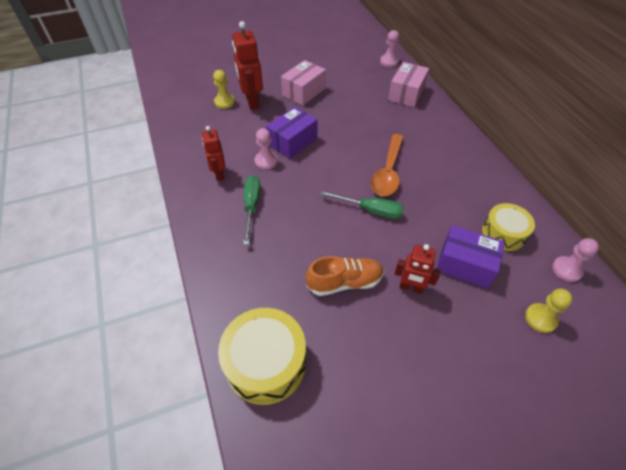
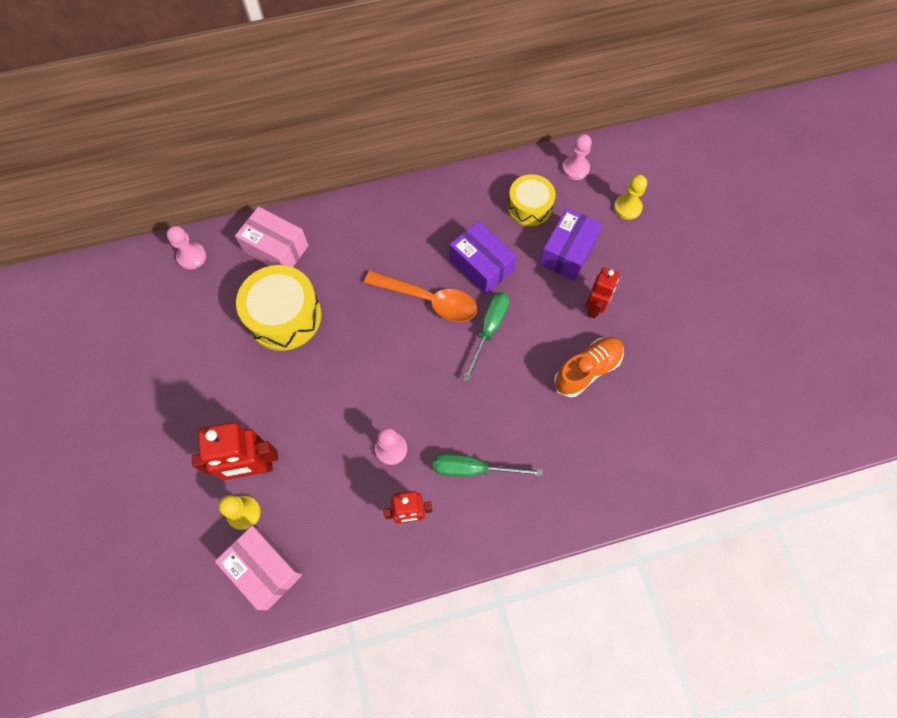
camera: 85 degrees left, 15 degrees up
yellow drum [218,308,306,405] -> yellow drum moved to [236,265,322,351]
purple box [266,107,317,159] -> purple box moved to [450,221,517,294]
pink box [281,60,326,106] -> pink box moved to [215,526,302,610]
orange shoe [306,256,384,296] -> orange shoe turned 60 degrees clockwise [554,337,624,397]

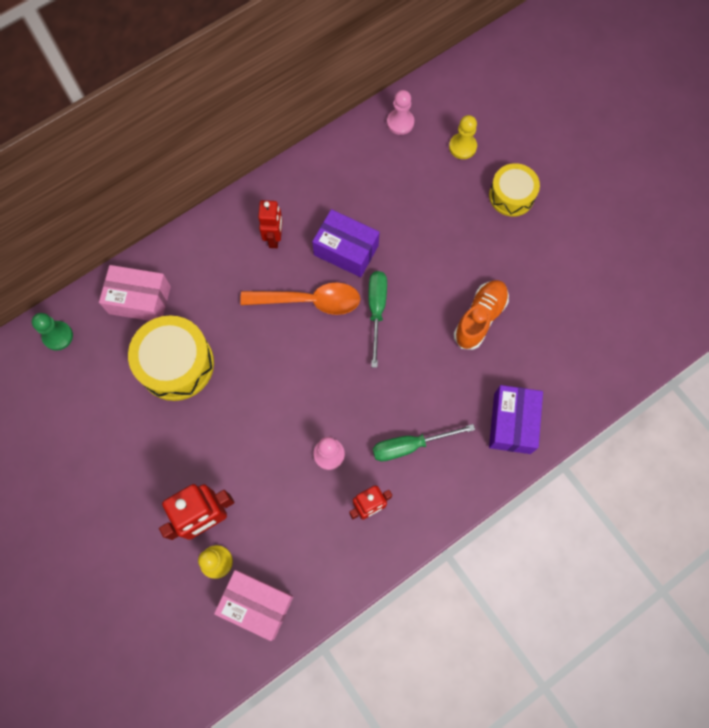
camera: 20 degrees left, 5 degrees up
pink pawn [167,226,206,270] -> green pawn [32,313,73,351]
yellow drum [508,174,556,226] -> yellow drum moved to [489,163,540,217]
purple box [540,208,603,281] -> purple box moved to [489,385,543,454]
red robot [586,267,619,319] -> red robot moved to [258,200,283,248]

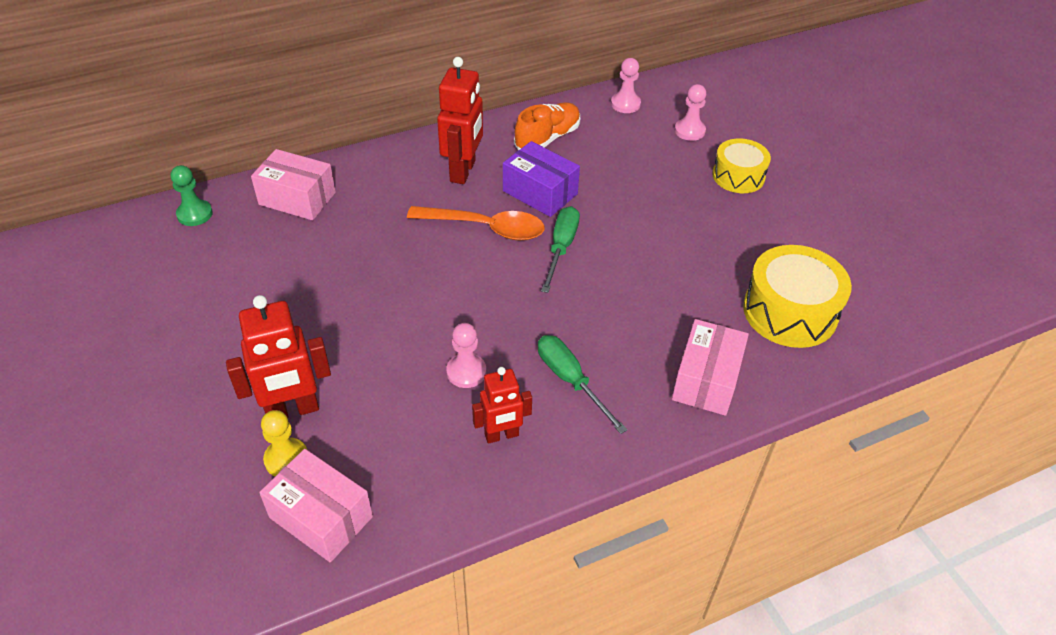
camera: 10 degrees right, 25 degrees down
yellow drum [128,316,214,401] -> yellow drum moved to [743,245,852,348]
red robot [258,200,283,248] -> red robot [437,57,483,184], size x1.57
green screwdriver [373,424,475,461] -> green screwdriver turned 60 degrees clockwise [538,335,627,434]
yellow pawn [449,115,477,159] -> pink pawn [675,84,706,141]
orange shoe [454,280,509,350] -> orange shoe moved to [514,102,580,150]
purple box [489,385,543,454] -> pink box [672,319,749,416]

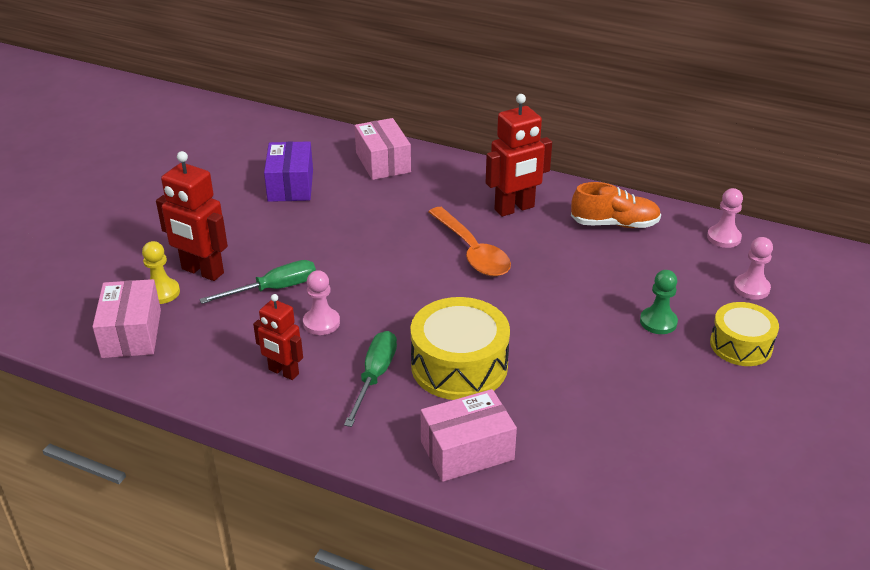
camera: 50 degrees right, 10 degrees down
green pawn [171,165,213,226] -> green pawn moved to [640,270,678,334]
purple box [503,141,580,217] -> purple box moved to [264,141,313,202]
green screwdriver [541,206,580,293] -> green screwdriver moved to [199,260,316,304]
yellow drum [743,245,852,348] -> yellow drum moved to [411,297,510,400]

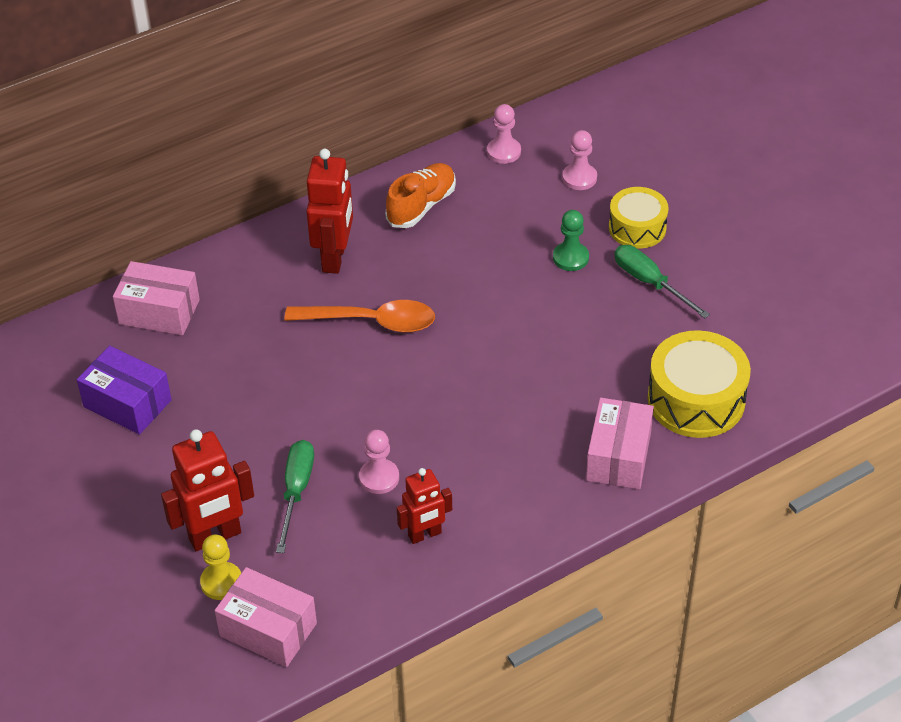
camera: 55 degrees left, 10 degrees up
green screwdriver [344,331,397,427] -> green screwdriver moved to [614,245,710,318]
yellow drum [411,297,510,400] -> yellow drum moved to [648,330,751,438]

